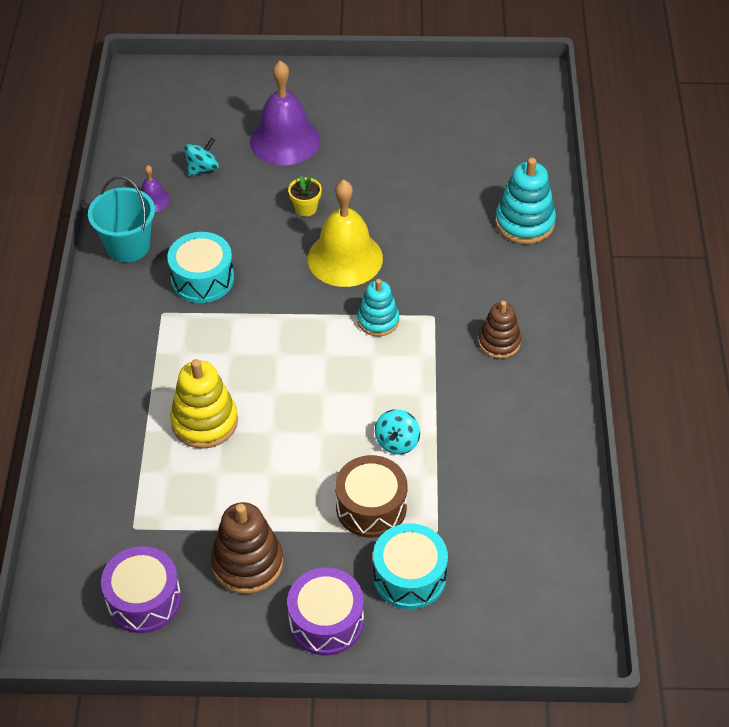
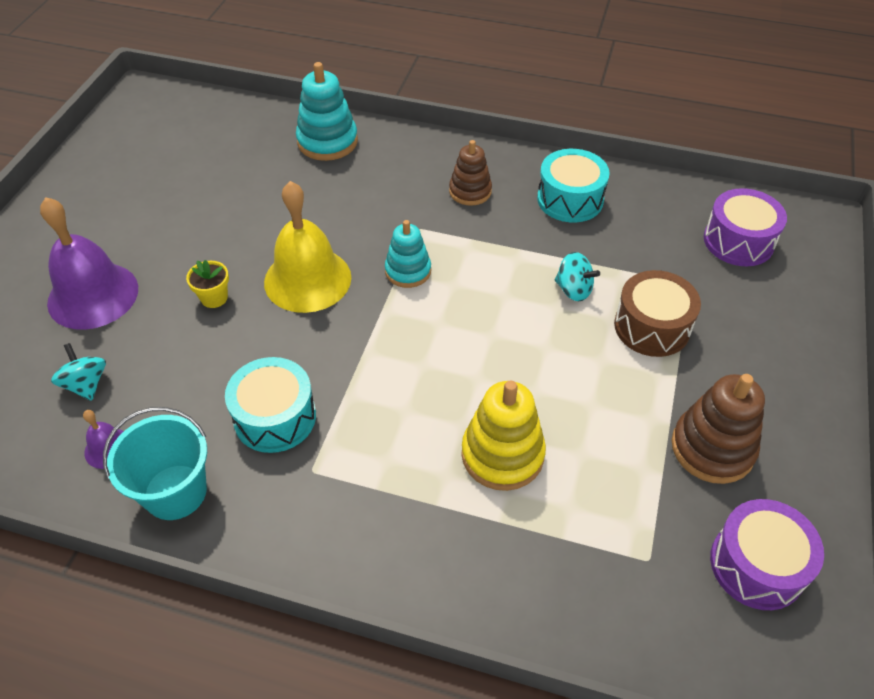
camera: 75 degrees left, 0 degrees up
purple drum [287,568,364,655] -> purple drum moved to [704,188,787,266]
turquoise drum [373,523,448,609] -> turquoise drum moved to [537,149,610,223]

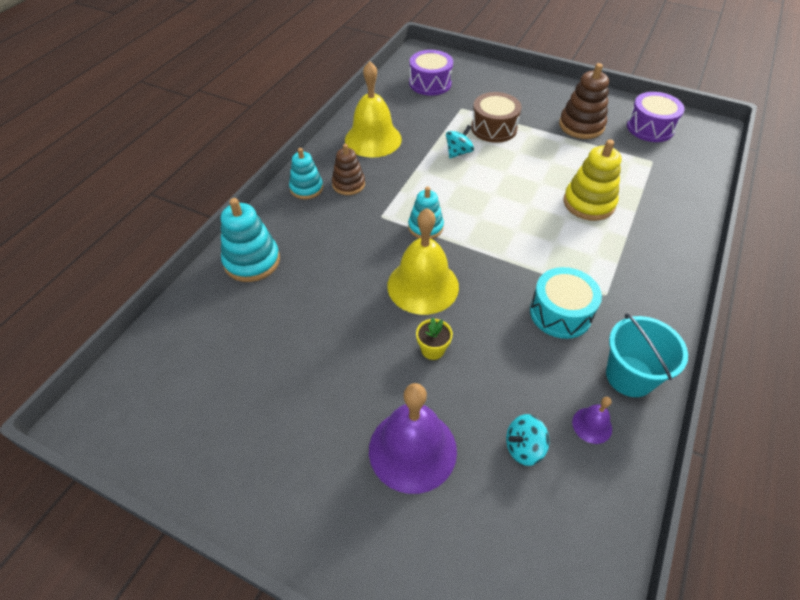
camera: 80 degrees left, 0 degrees up
turquoise drum [537,149,610,223] -> yellow bell [345,61,402,158]
none -> turquoise stacking toy [289,148,323,199]

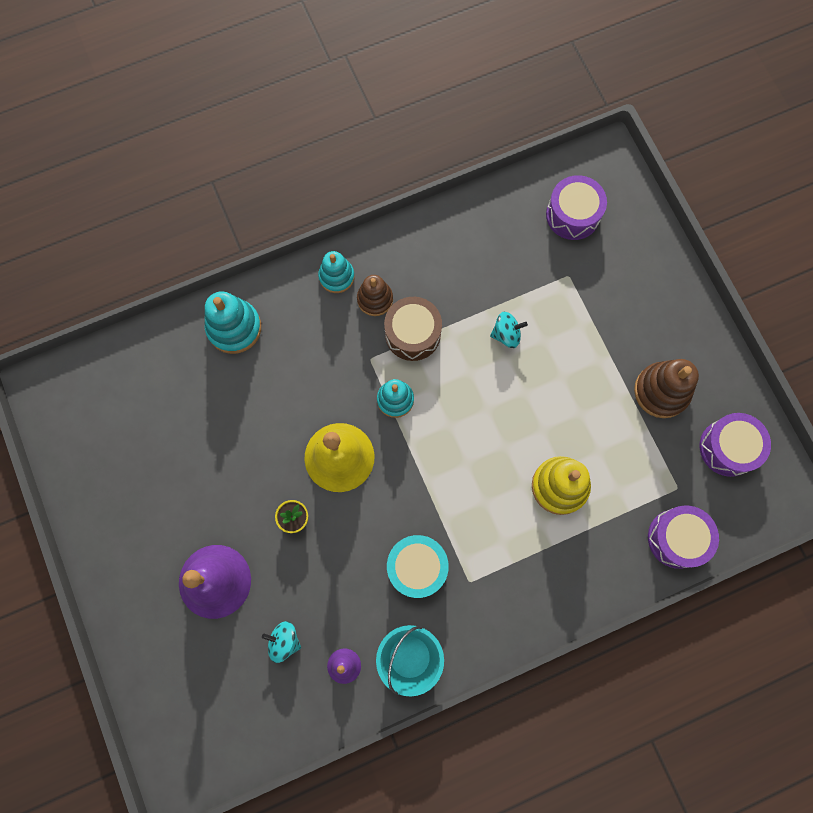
camera: 40 degrees right, 25 degrees up
yellow bell [345,61,402,158] -> none
brown drum [471,92,522,143] -> brown drum moved to [384,297,442,361]
none -> purple drum [648,505,719,569]

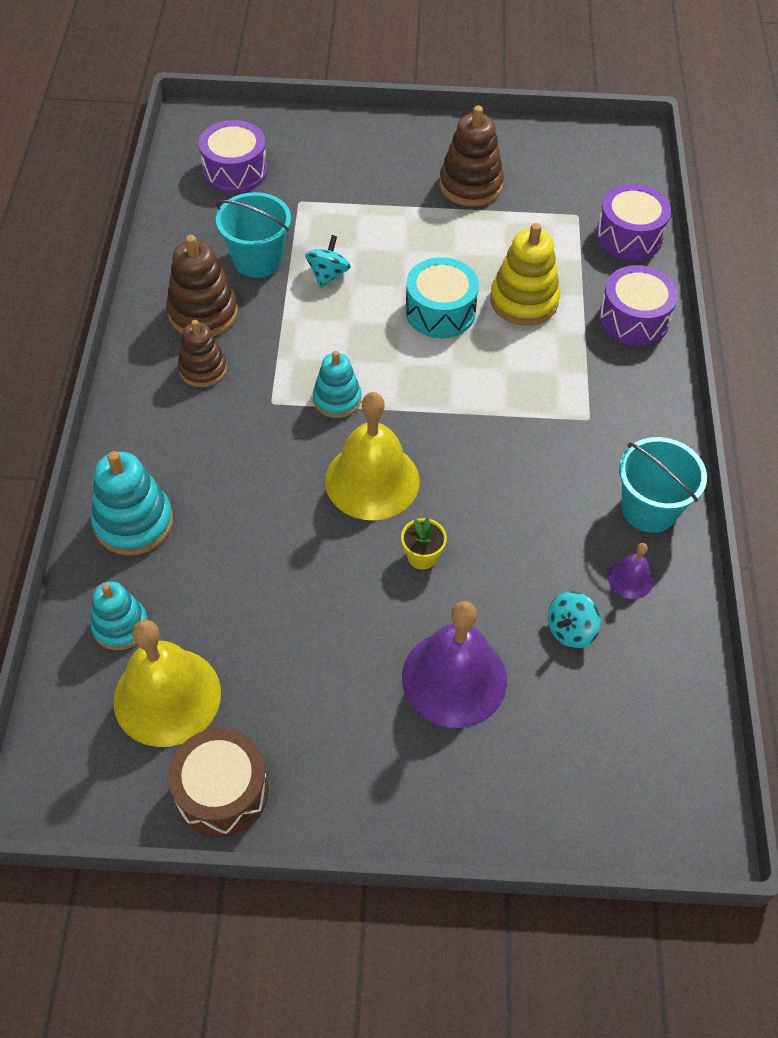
camera: 65 degrees left, 20 degrees down
turquoise stacking toy [318,251,355,293] -> turquoise stacking toy moved to [90,581,148,650]
brown drum [384,297,442,361] -> brown drum moved to [168,728,268,837]
turquoise drum [387,535,449,598] -> turquoise drum moved to [405,257,479,338]
purple drum [699,413,771,477] -> purple drum moved to [599,265,678,346]
none -> yellow bell [113,620,221,747]
none -> brown stacking toy [166,235,238,336]
none -> turquoise bucket [216,192,291,278]

